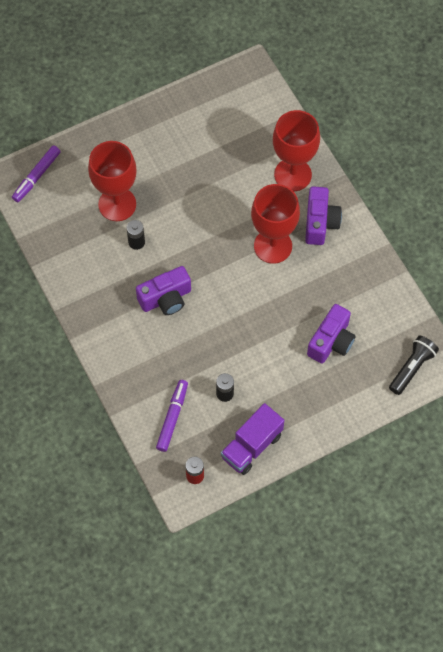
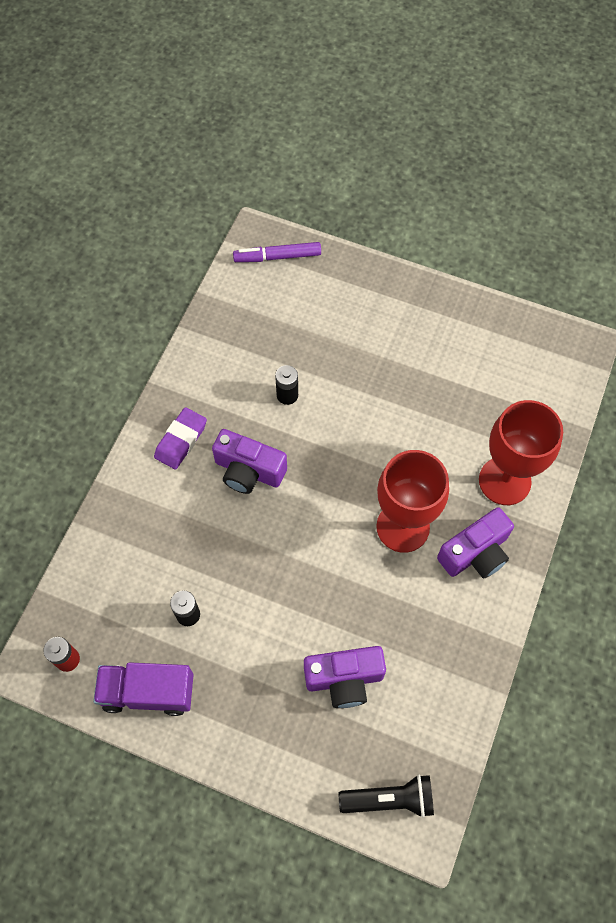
camera: 50 degrees right, 0 degrees up
red goblet [88,141,137,221] -> none
purple marker [156,380,188,452] -> none
none -> purple eraser [154,407,207,469]

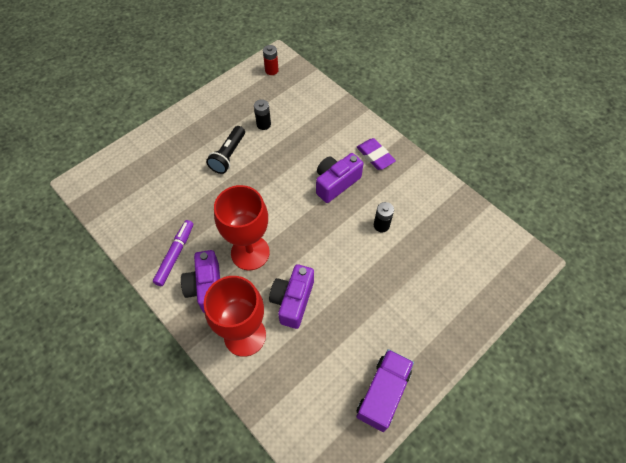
camera: 115 degrees right, 5 degrees down
purple truck [93,662,193,716] -> purple truck moved to [356,349,414,432]
purple marker [233,242,321,262] -> purple marker moved to [153,220,193,286]
purple camera [304,646,386,708] -> purple camera moved to [269,264,314,329]
black flashlight [339,774,434,818] -> black flashlight moved to [206,126,245,174]

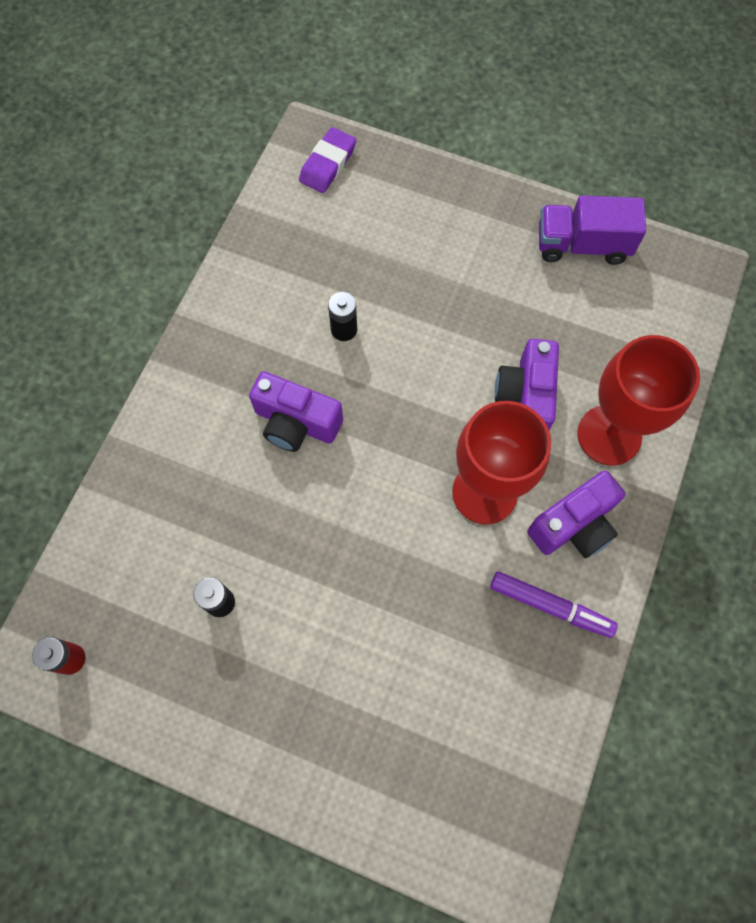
camera: 115 degrees left, 10 degrees up
purple marker [153,220,193,286] -> purple marker turned 150 degrees counterclockwise [490,571,618,638]
black flashlight [206,126,245,174] -> none
purple camera [269,264,314,329] -> purple camera turned 105 degrees clockwise [495,339,559,430]
purple eraser [357,138,396,170] -> purple eraser moved to [299,127,356,193]

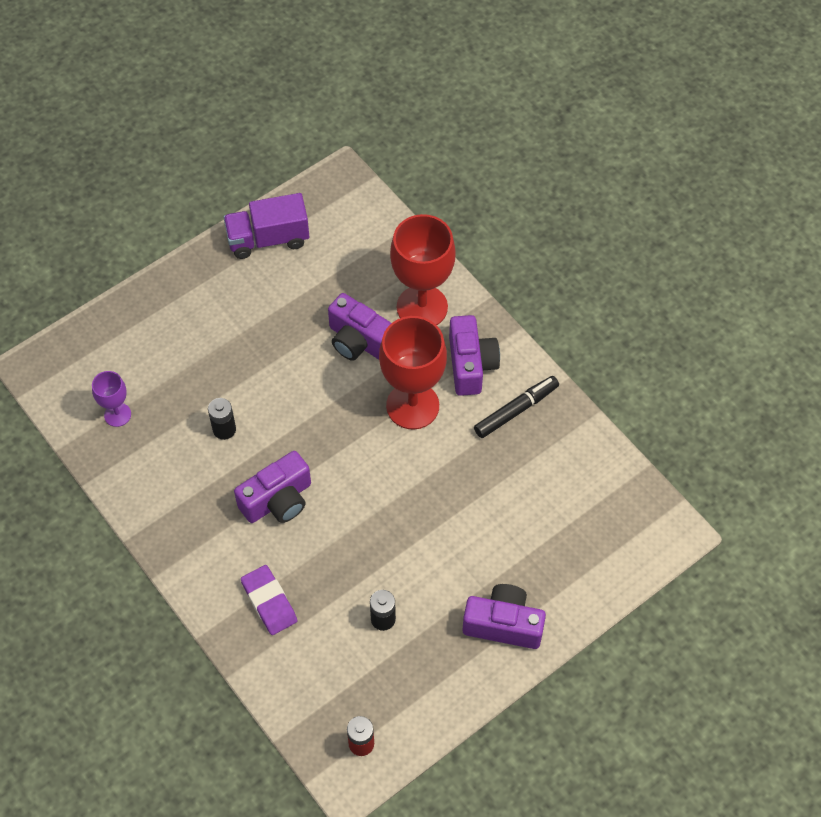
camera: 60 degrees left, 10 degrees down
purple eraser [299,127,356,193] -> purple eraser moved to [241,565,297,635]
purple marker [490,571,618,638] -> black marker [474,376,559,438]
purple truck [539,195,646,265] -> purple truck turned 45 degrees clockwise [223,193,309,259]
none -> purple goblet [92,371,131,427]
none -> purple camera [462,584,546,649]

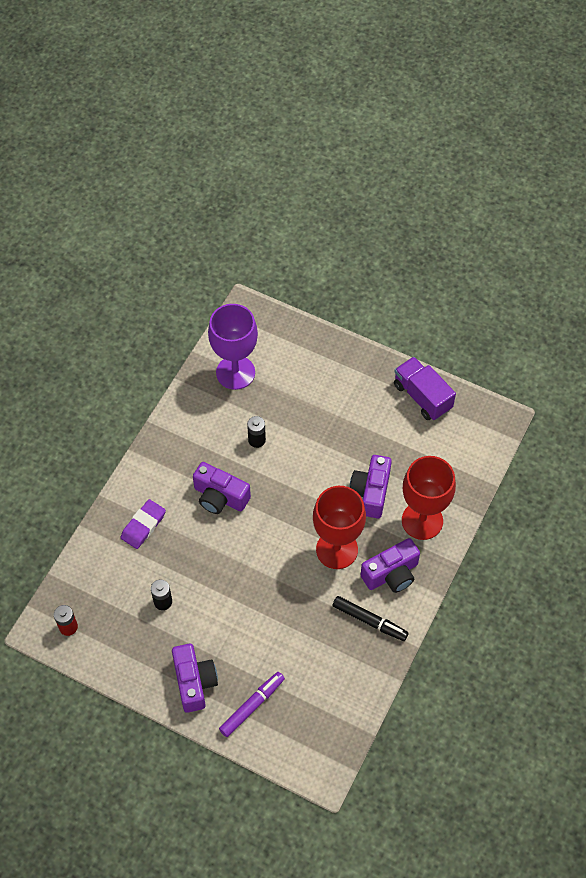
camera: 65 degrees right, 0 degrees up
purple goblet [92,371,131,427] -> purple goblet [208,304,258,390], size x1.98
none -> purple marker [219,672,285,737]

